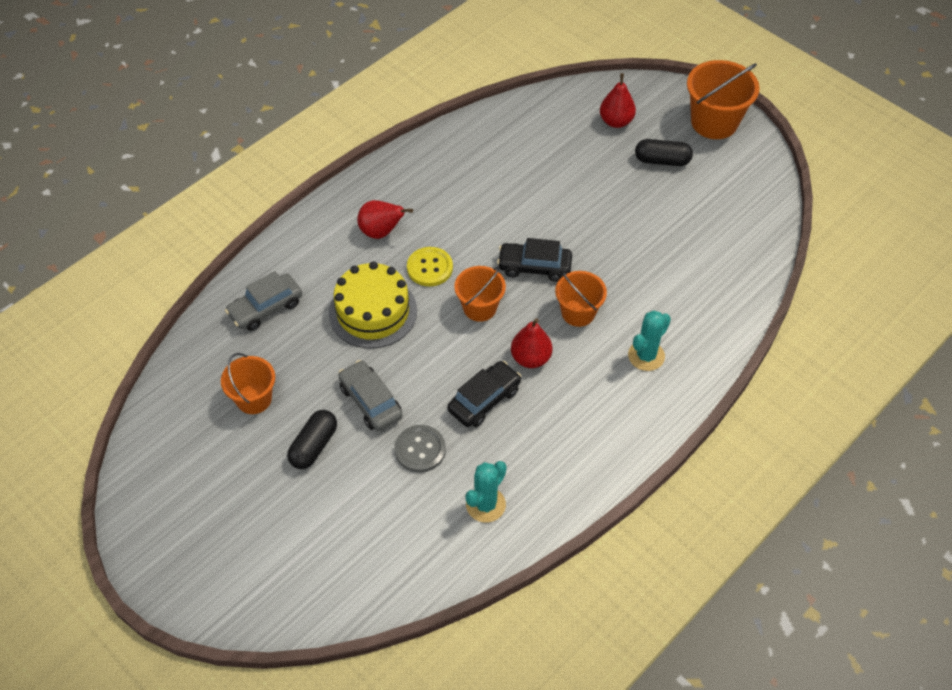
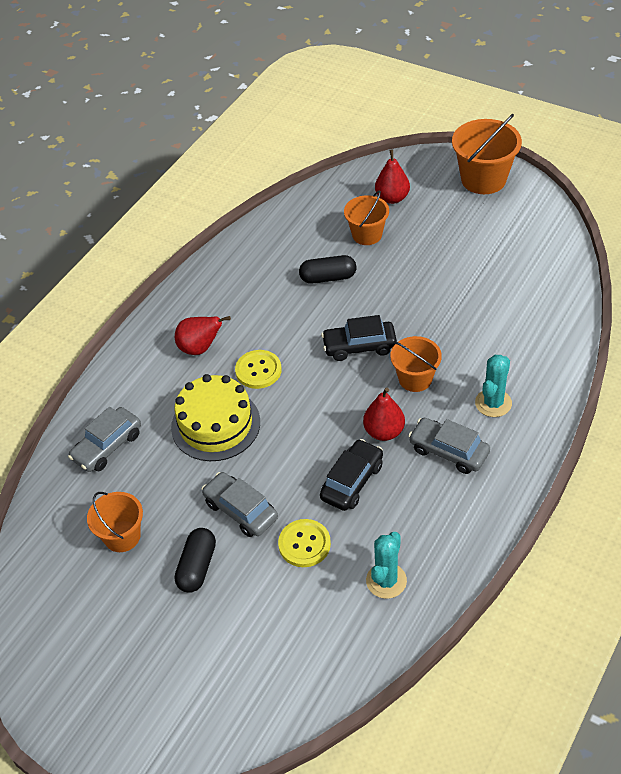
camera: 10 degrees left, 5 degrees down
grey button [394,425,446,473] -> yellow button [278,519,331,567]
orange bucket [454,266,506,322] -> orange bucket moved to [344,190,389,245]
black capsule [635,139,693,166] -> black capsule moved to [299,255,356,283]
none -> grey car [408,418,490,474]

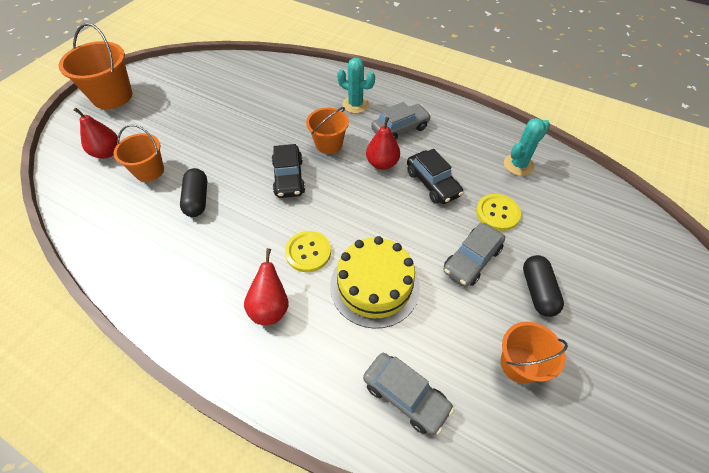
camera: 95 degrees left, 5 degrees up
black capsule [174,528,216,593] -> black capsule turned 75 degrees clockwise [523,255,564,317]
black car [320,439,383,511] -> black car turned 150 degrees counterclockwise [407,149,464,204]
turquoise cactus [366,532,407,599] -> turquoise cactus turned 60 degrees counterclockwise [504,118,550,176]
grey car [408,418,490,474] -> grey car turned 150 degrees counterclockwise [371,102,431,140]

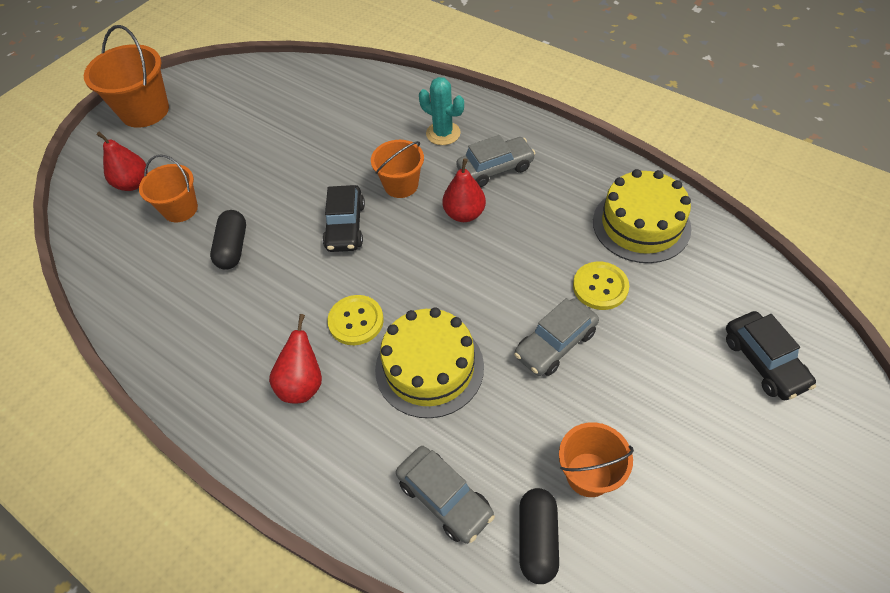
camera: 10 degrees right, 0 degrees up
black car [407,149,464,204] -> black car moved to [726,311,816,400]
turquoise cactus [504,118,550,176] -> yellow cake [593,169,691,263]
black capsule [523,255,564,317] -> black capsule moved to [519,488,559,584]

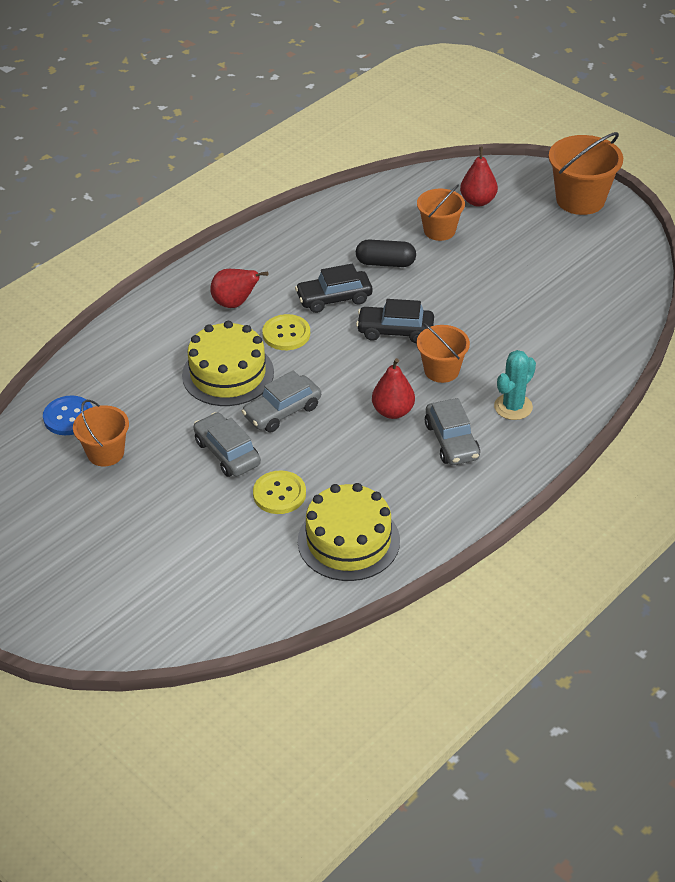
camera: 95 degrees right, 10 degrees down
grey car [396,446,495,544] -> grey car moved to [242,371,321,432]
black capsule [519,488,559,584] -> blue button [43,396,93,435]
black car [726,311,816,400] -> black car moved to [295,263,372,313]

